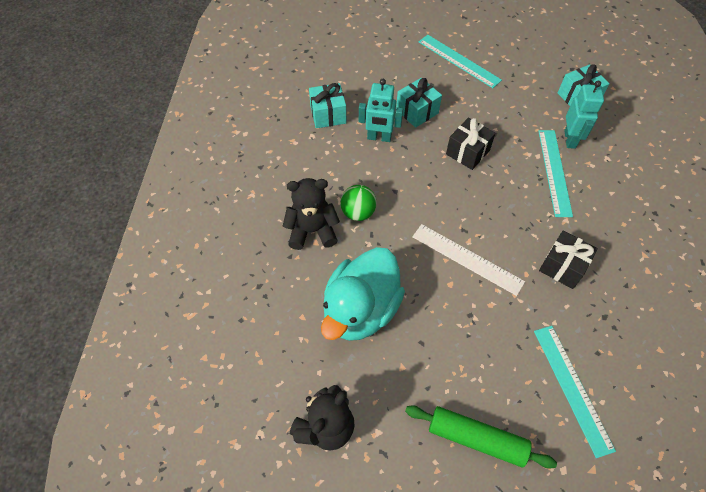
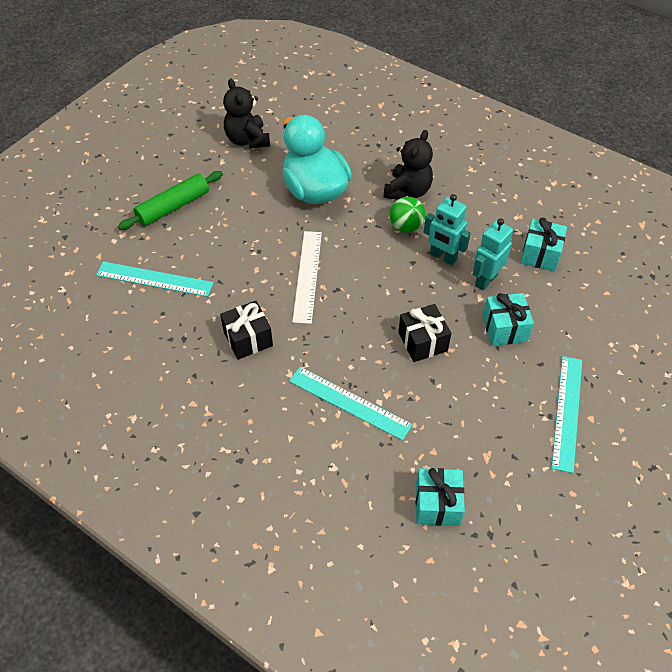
camera: 120 degrees right, 5 degrees down
white ruler [412,224,525,296] -> white ruler turned 60 degrees counterclockwise [292,231,322,324]
turquoise ruler [419,35,502,88] -> turquoise ruler turned 60 degrees counterclockwise [551,356,582,473]
turquoise robot [564,81,604,149] -> turquoise robot moved to [423,194,471,265]

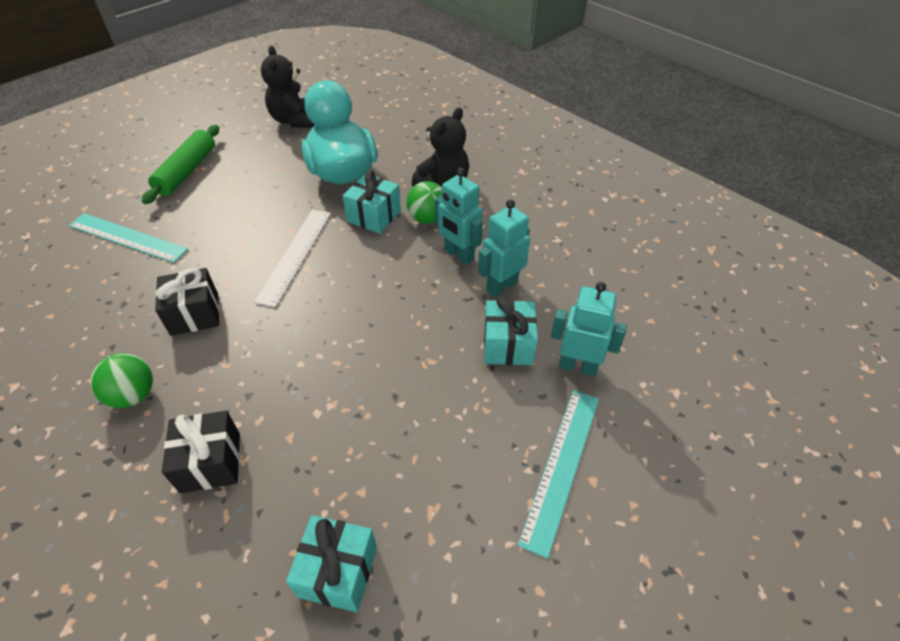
camera: 10 degrees right, 5 degrees down
green rolling pin [118,171,223,230] -> green rolling pin turned 45 degrees counterclockwise [142,125,219,204]
turquoise ruler [289,367,413,441] -> none
black gift [398,304,452,362] -> black gift moved to [162,411,240,493]
turquoise gift [520,218,567,271] -> turquoise gift moved to [343,171,401,234]
none -> green ball [90,353,153,408]
none -> turquoise robot [551,282,627,376]

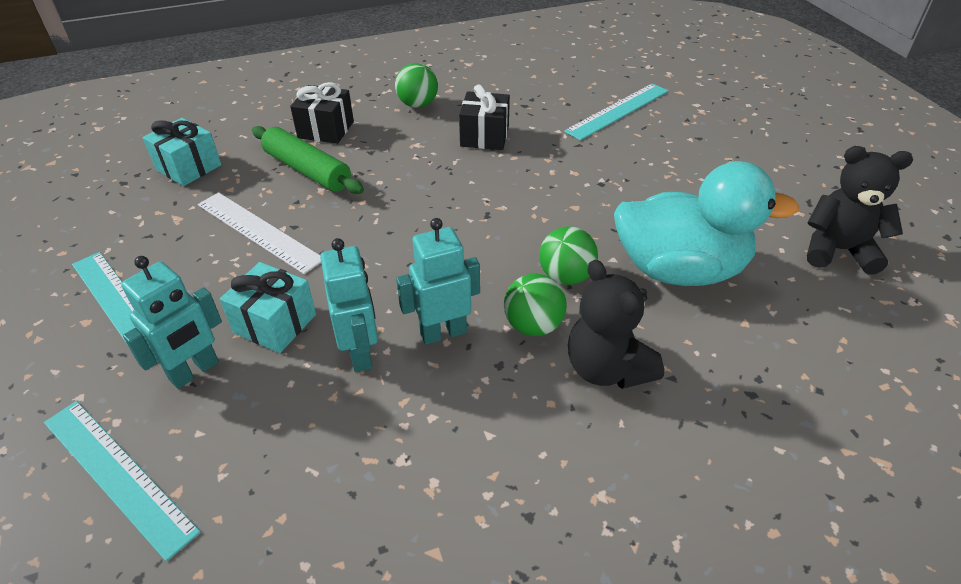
camera: 115 degrees right, 5 degrees down
green rolling pin [142,125,219,204] -> green rolling pin moved to [252,126,364,194]
white ruler [254,210,331,307] -> white ruler moved to [198,192,321,274]
turquoise gift [343,171,401,234] -> green ball [539,227,598,285]
none -> turquoise ruler [44,401,201,561]

